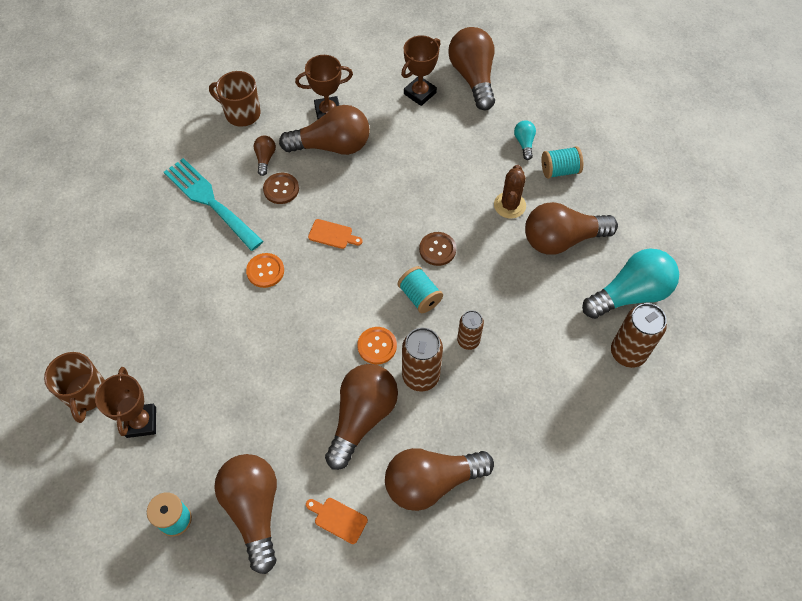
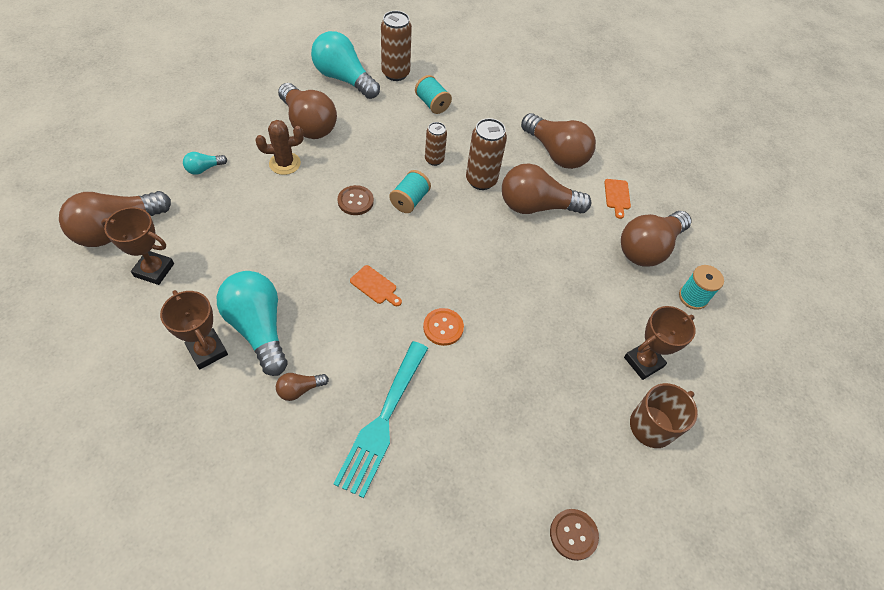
camera: 120 degrees left, 5 degrees down
brown mug [209,71,261,127] -> none
brown button [263,173,299,204] -> brown button moved to [550,509,599,561]
brown light bulb [279,105,370,155] -> turquoise light bulb [217,271,288,376]
orange cutting board [308,219,363,249] -> orange cutting board turned 135 degrees clockwise [350,265,402,306]
orange button [357,327,397,364] -> none
turquoise spool [542,146,583,179] -> turquoise spool moved to [415,75,452,114]

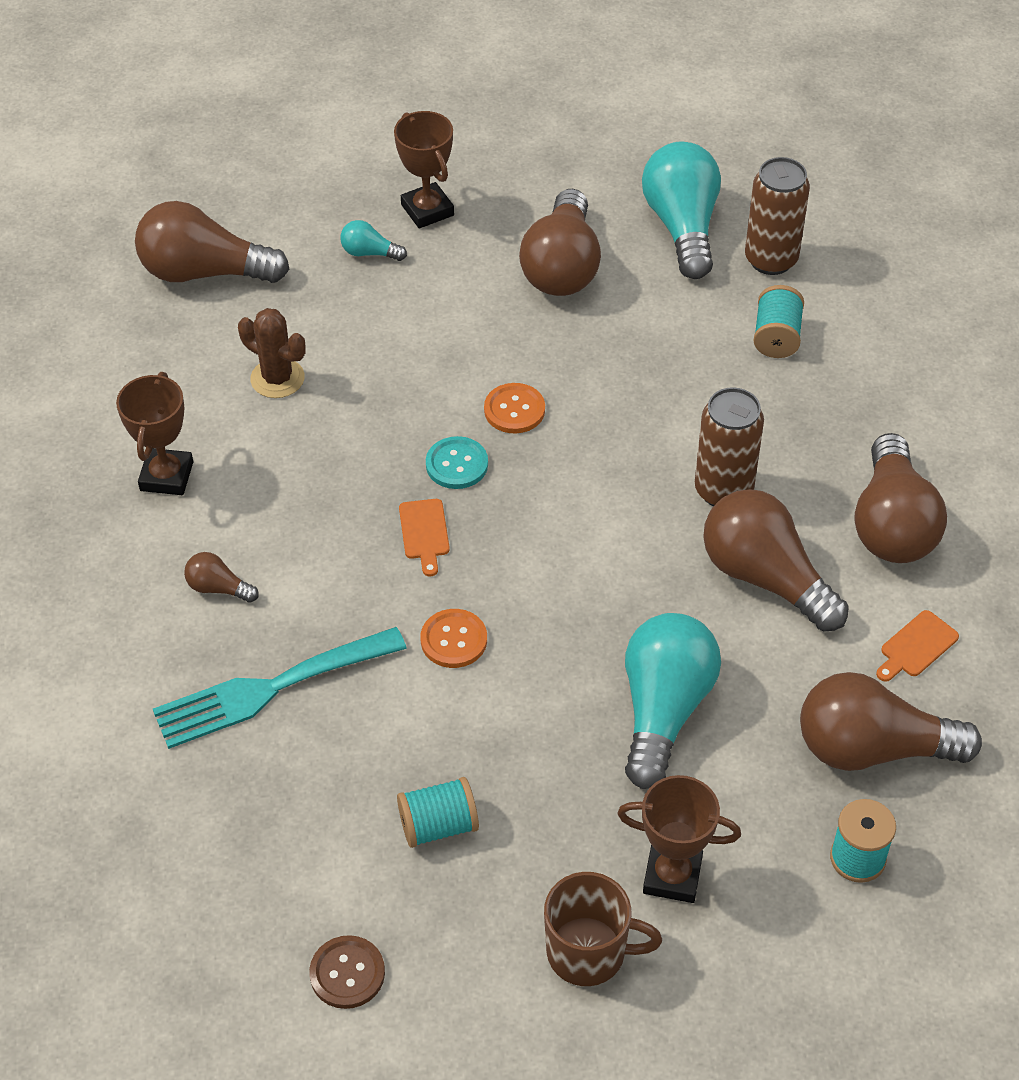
camera: 50 degrees right, 5 degrees down
brown trophy [101,207,174,285] -> brown trophy moved to [394,111,454,228]
turquoise light bulb [217,271,288,376] -> turquoise light bulb moved to [625,613,721,789]
brown cactus [256,120,304,175] -> brown cactus moved to [238,308,305,398]
brown button [337,185,374,215] -> orange button [484,383,545,433]
turquoise spool [389,170,431,213] -> turquoise spool moved to [397,777,479,848]
brown can [425,122,447,166] -> none
none -> turquoise button [426,436,488,489]

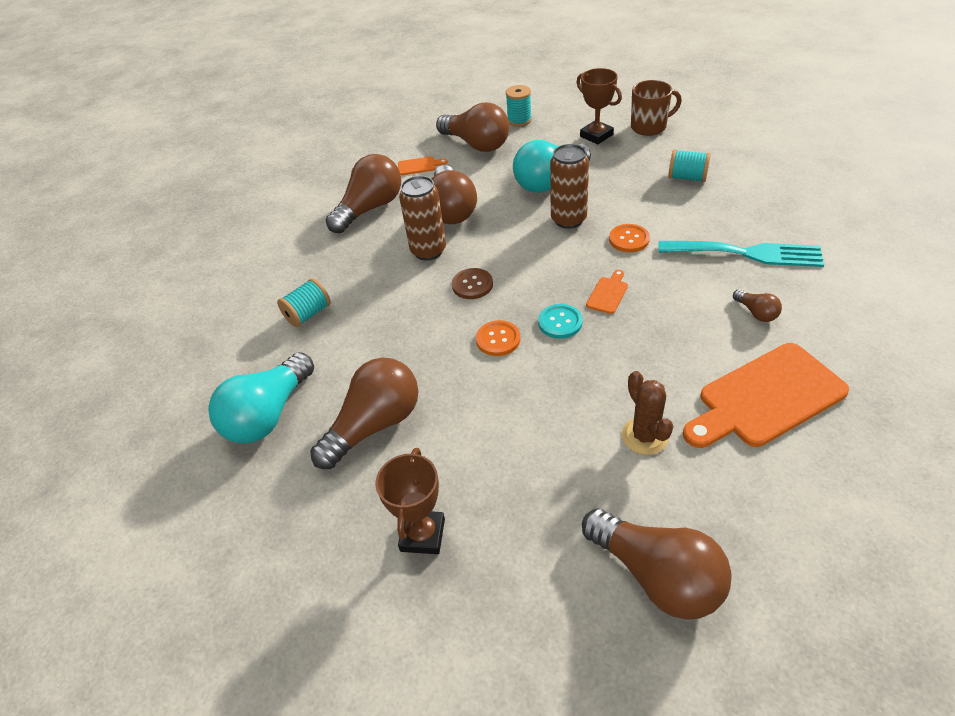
camera: 140 degrees left, 5 degrees down
brown trophy [116,372,193,495] -> orange cutting board [683,343,849,448]
brown button [309,935,385,1009] -> brown button moved to [452,268,493,299]
turquoise light bulb [340,220,407,261] -> none
brown mug [544,872,662,986] -> brown mug turned 120 degrees clockwise [631,80,682,136]
brown can [745,157,810,275] -> brown can moved to [550,144,589,229]

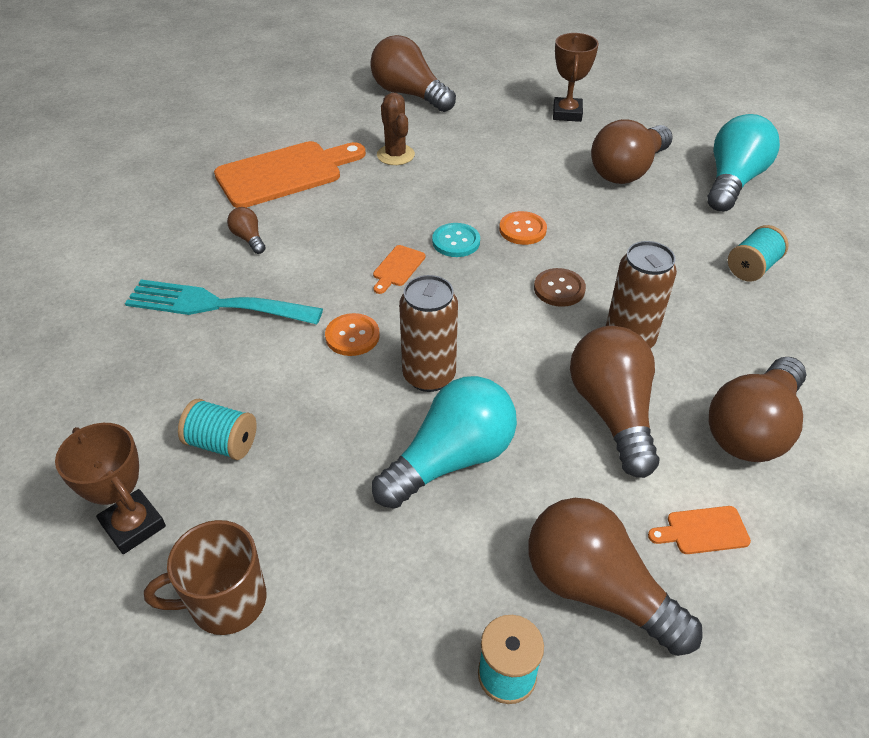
camera: 175 degrees right, 0 degrees up
brown trophy [576,68,622,144] -> brown trophy moved to [55,423,166,554]

